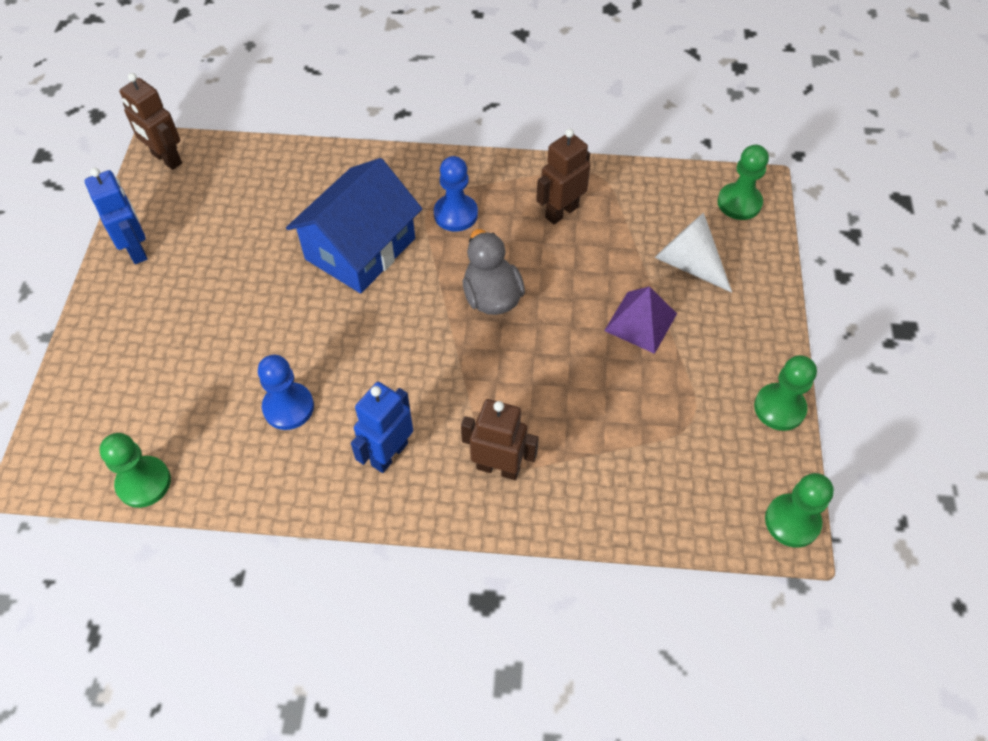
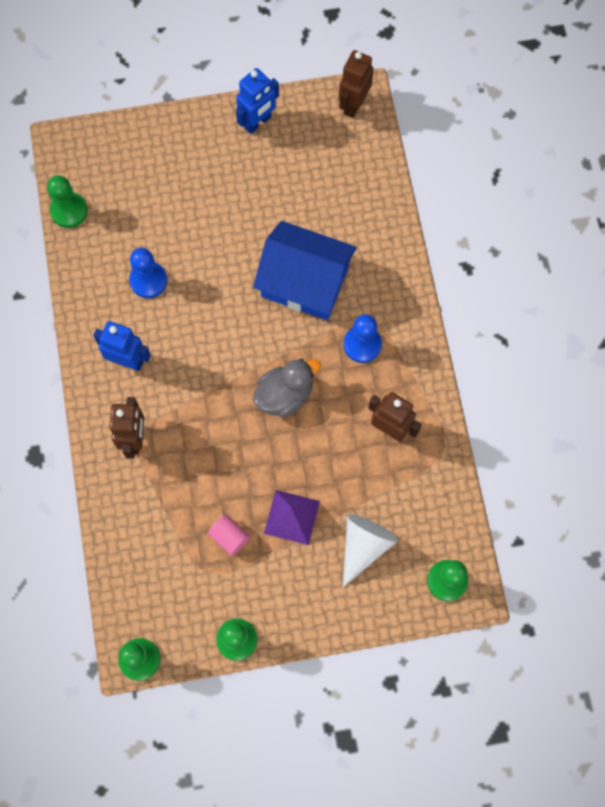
camera: 75 degrees right, 15 degrees up
none -> pink cylinder [208,514,250,556]

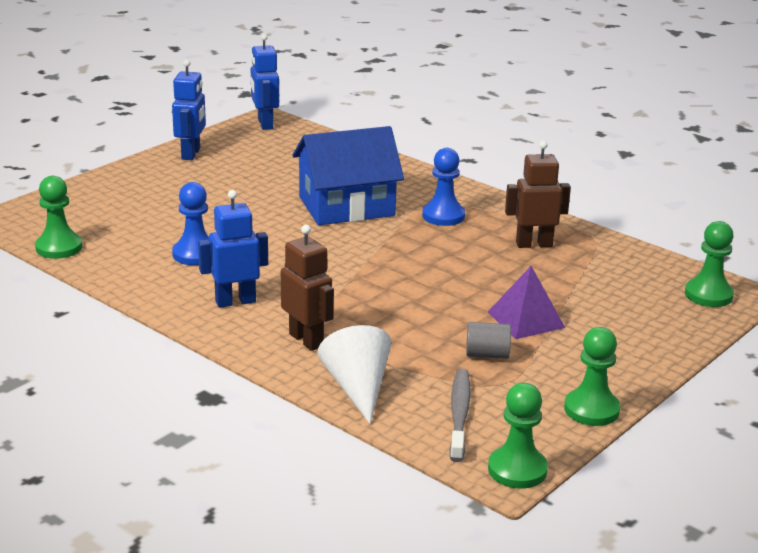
camera: 40 degrees left, 45 degrees down
pink cylinder [208,514,250,556] -> grey cylinder [466,322,511,359]
grey duck [253,359,321,418] -> none
brown robot [339,50,374,118] -> blue robot [251,34,279,130]
white cone [343,514,398,587] -> white cone moved to [317,325,392,424]
none -> grey toothbrush [449,369,470,462]

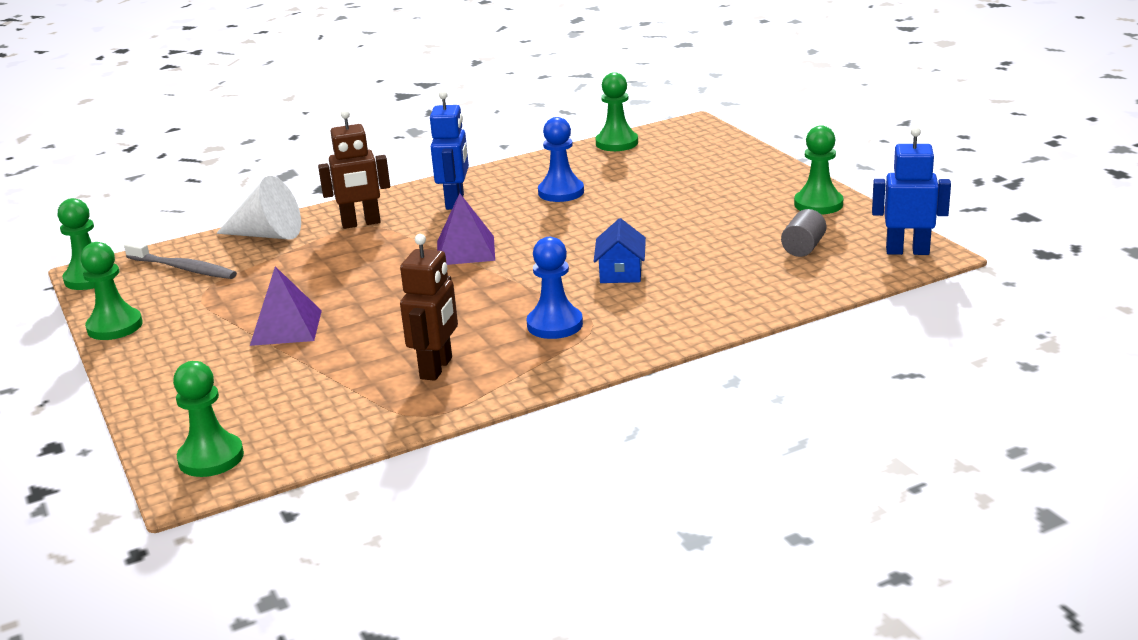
camera: 115 degrees right, 0 degrees up
blue robot [172,59,206,160] -> green pawn [794,125,843,214]
blue house [292,126,404,225] -> blue house [594,218,646,283], size x0.47
grey cylinder [466,322,511,359] -> grey cylinder moved to [781,209,826,257]
none -> purple pyramid [437,193,495,265]

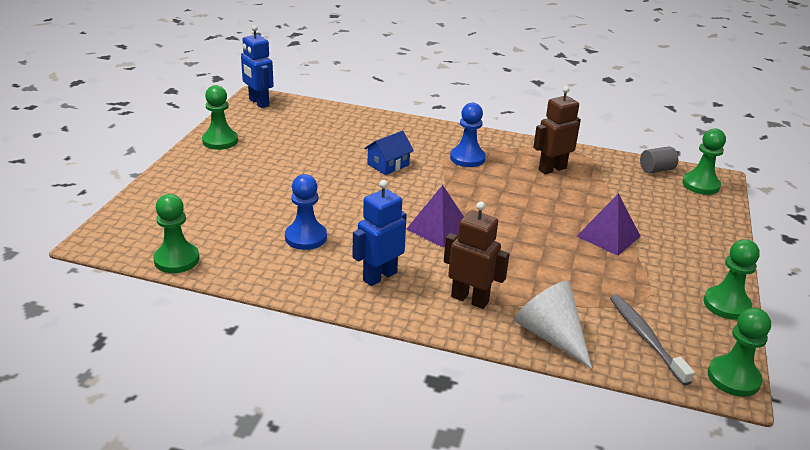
camera: 140 degrees left, 5 degrees up
grey cylinder [781,209,826,257] -> grey cylinder moved to [640,146,678,173]

